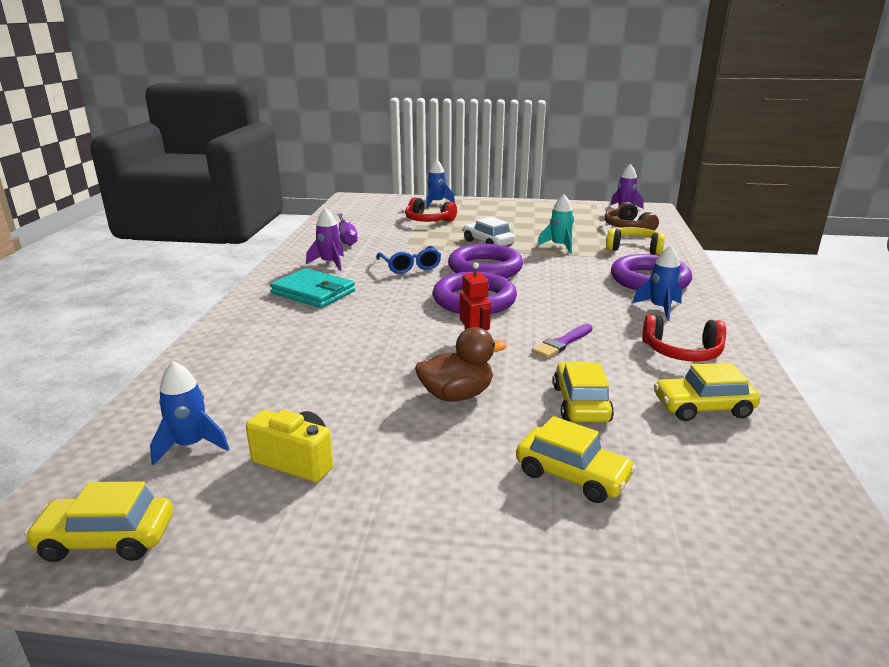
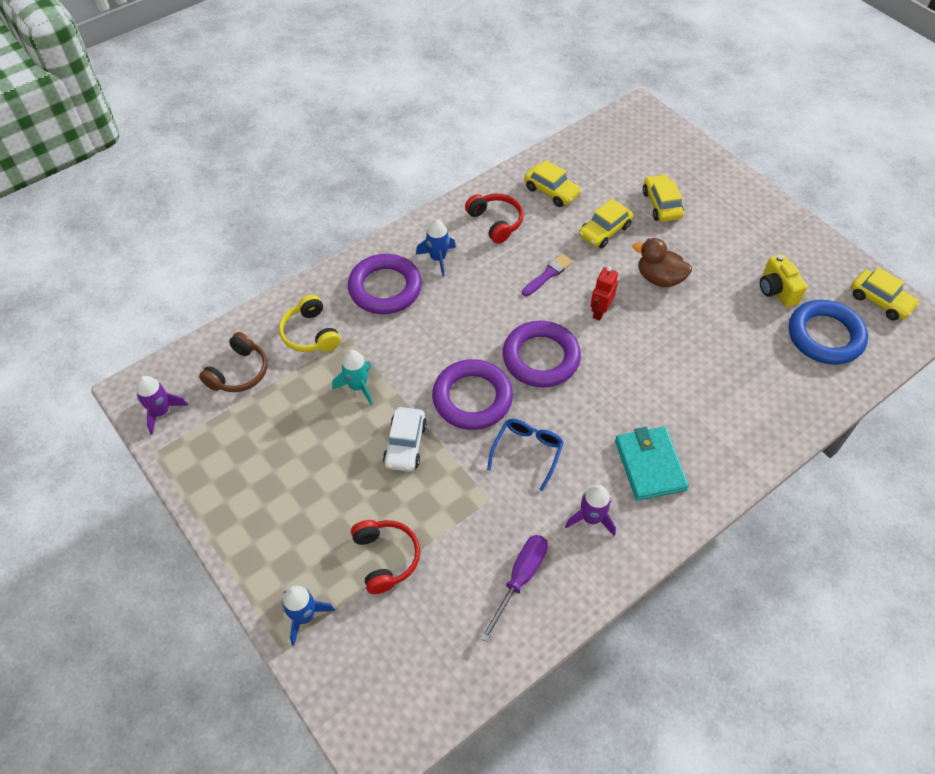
camera: 135 degrees left, 30 degrees up
blue rocket [150,361,229,466] -> blue ring [789,300,868,365]
purple brush [532,324,593,358] -> purple brush turned 45 degrees counterclockwise [522,254,573,296]

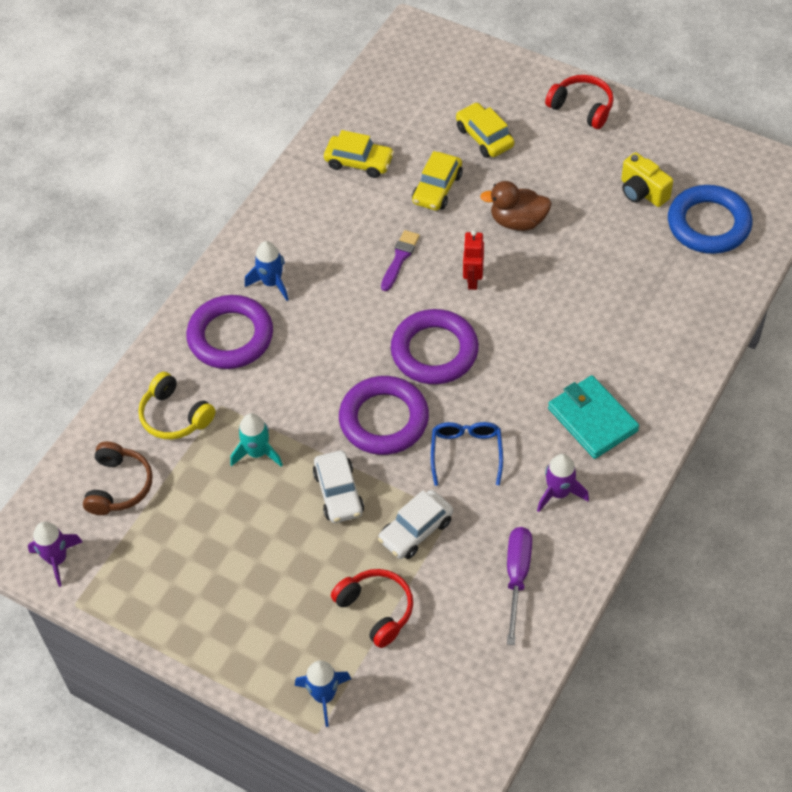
camera: 20 degrees left, 0 degrees up
red headphones [465,193,523,244] -> red headphones moved to [545,75,614,129]
yellow car [851,268,919,321] -> none
none -> white car [378,490,453,559]

